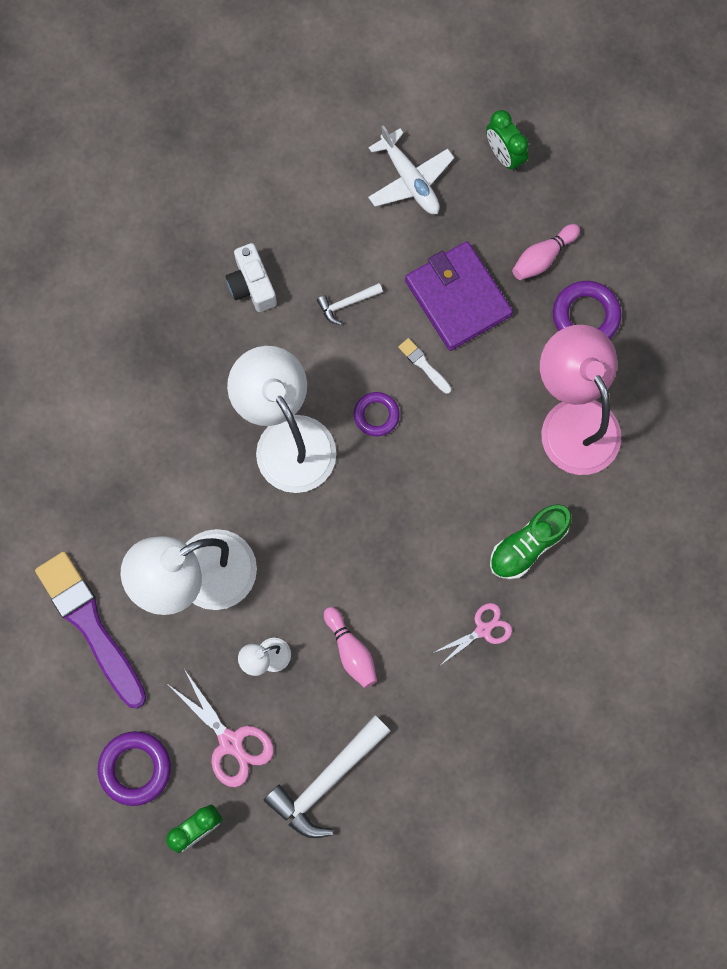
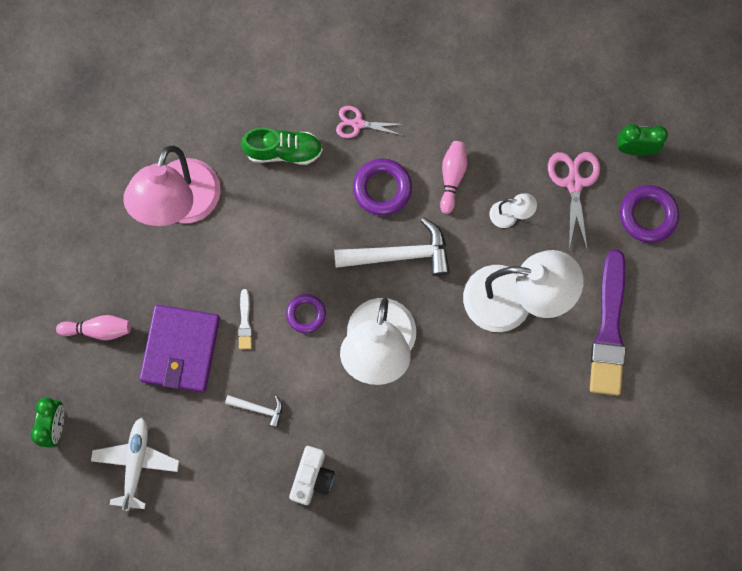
camera: 140 degrees left, 0 degrees up
white hammer [264,715,390,838] -> white hammer moved to [334,218,450,276]
purple ring [553,281,621,339] -> purple ring moved to [353,159,412,216]

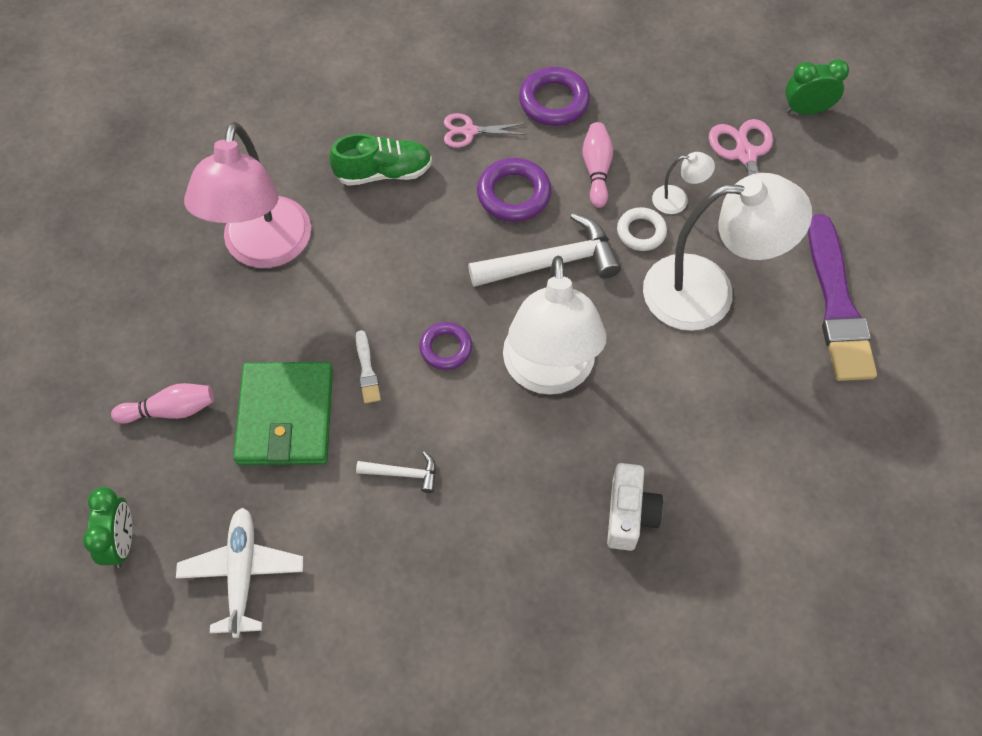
camera: 10 degrees left, 15 degrees down
purple wallet [139,305,220,392] -> green wallet [233,362,333,465]
white camera [289,446,335,505] -> white camera moved to [607,463,663,551]
purple ring [620,185,679,243] -> purple ring moved to [519,67,590,126]
none -> white ring [617,207,667,251]

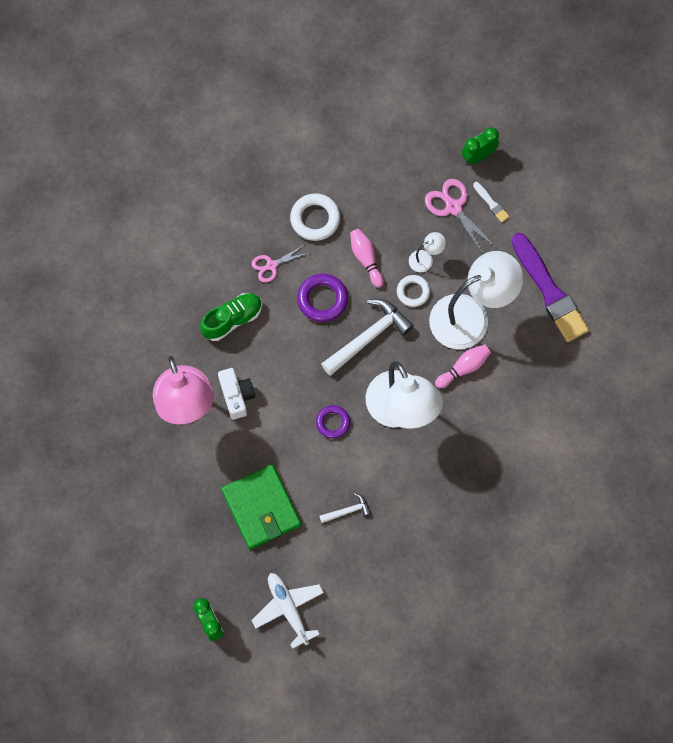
camera: 25 degrees left, 10 degrees up
pink bowling pin [111,383,214,424] -> pink bowling pin moved to [435,344,491,388]
white brush [356,330,381,403] -> white brush moved to [473,182,510,223]
purple ring [519,67,590,126] -> white ring [290,193,340,241]
white camera [607,463,663,551] -> white camera moved to [218,368,255,420]

